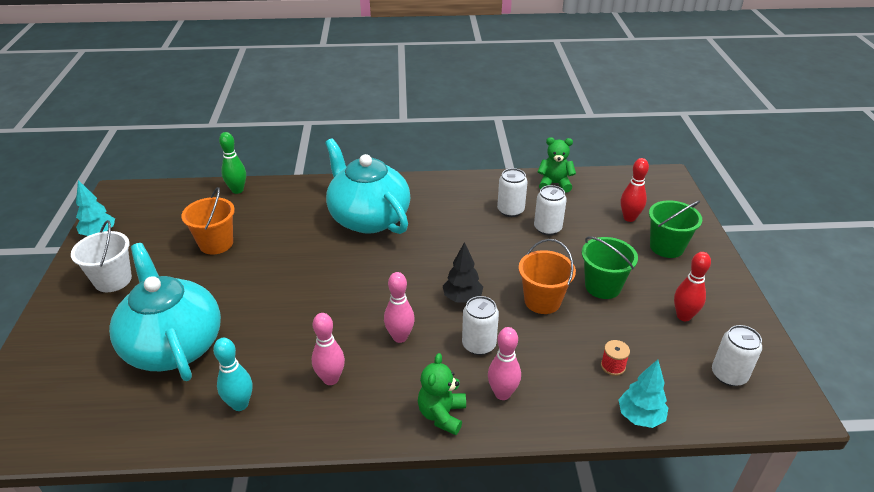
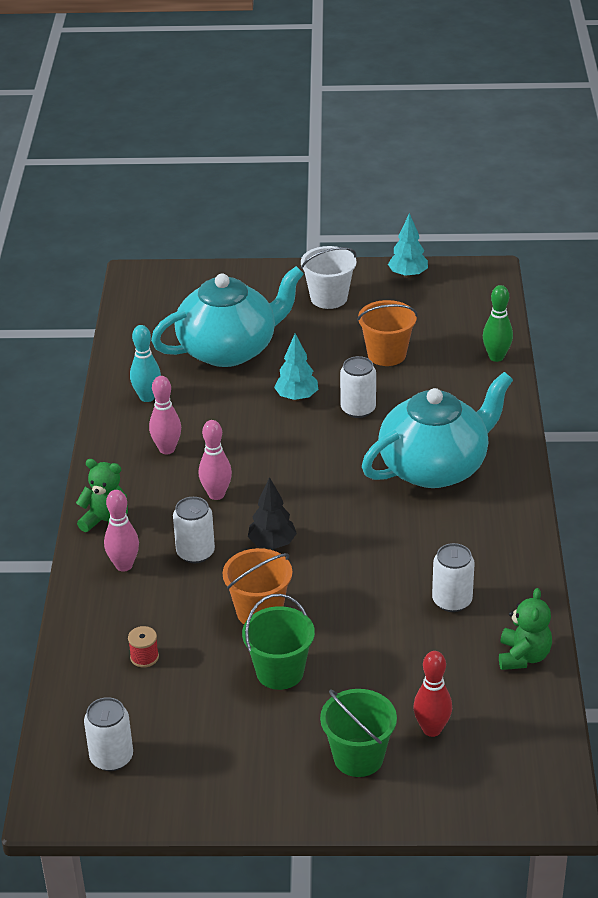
camera: 95 degrees right, 0 degrees up
white can [534,185,567,235] -> white can moved to [340,356,376,418]
turquoise tree [618,359,668,428] -> turquoise tree moved to [274,333,318,401]
red bowling pin [674,252,711,321] -> none

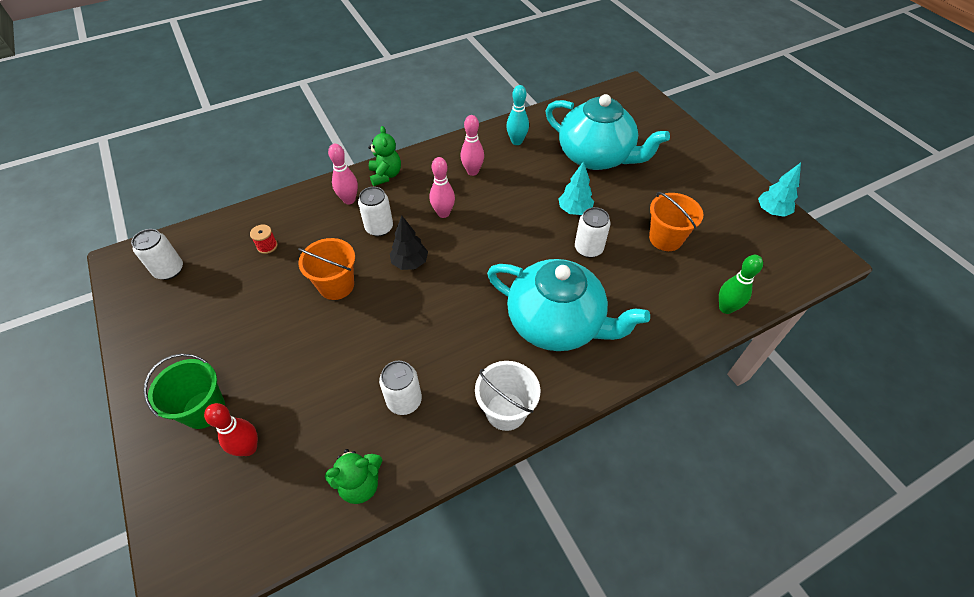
camera: 60 degrees right, 15 degrees up
green bucket [242,594,315,690] -> none
white bucket [301,246,357,309] -> white bucket moved to [475,361,540,431]

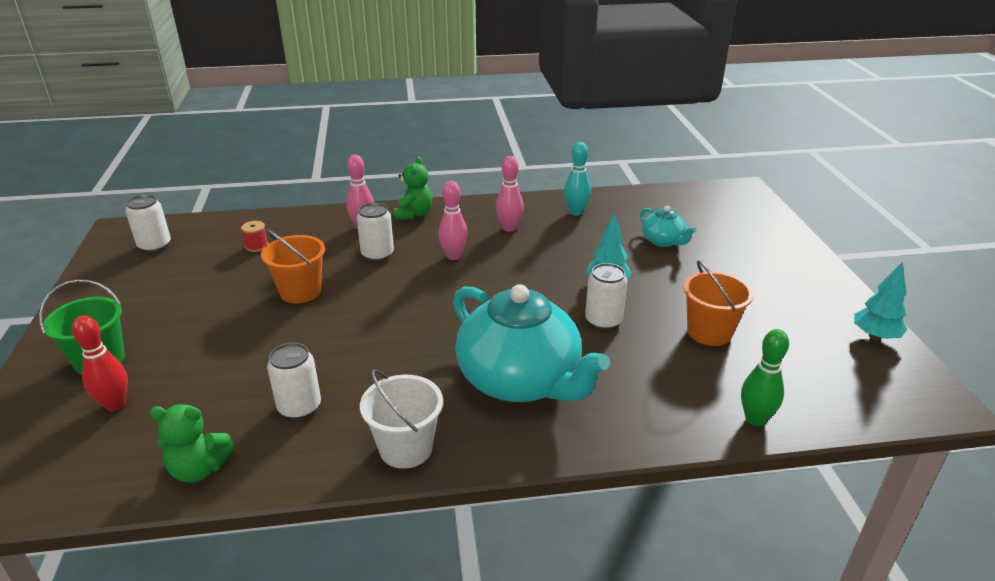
camera: 20 degrees right, 20 degrees down
black tree [390,216,428,270] -> none
turquoise teapot [546,94,670,170] -> turquoise teapot [640,206,696,247], size x0.46

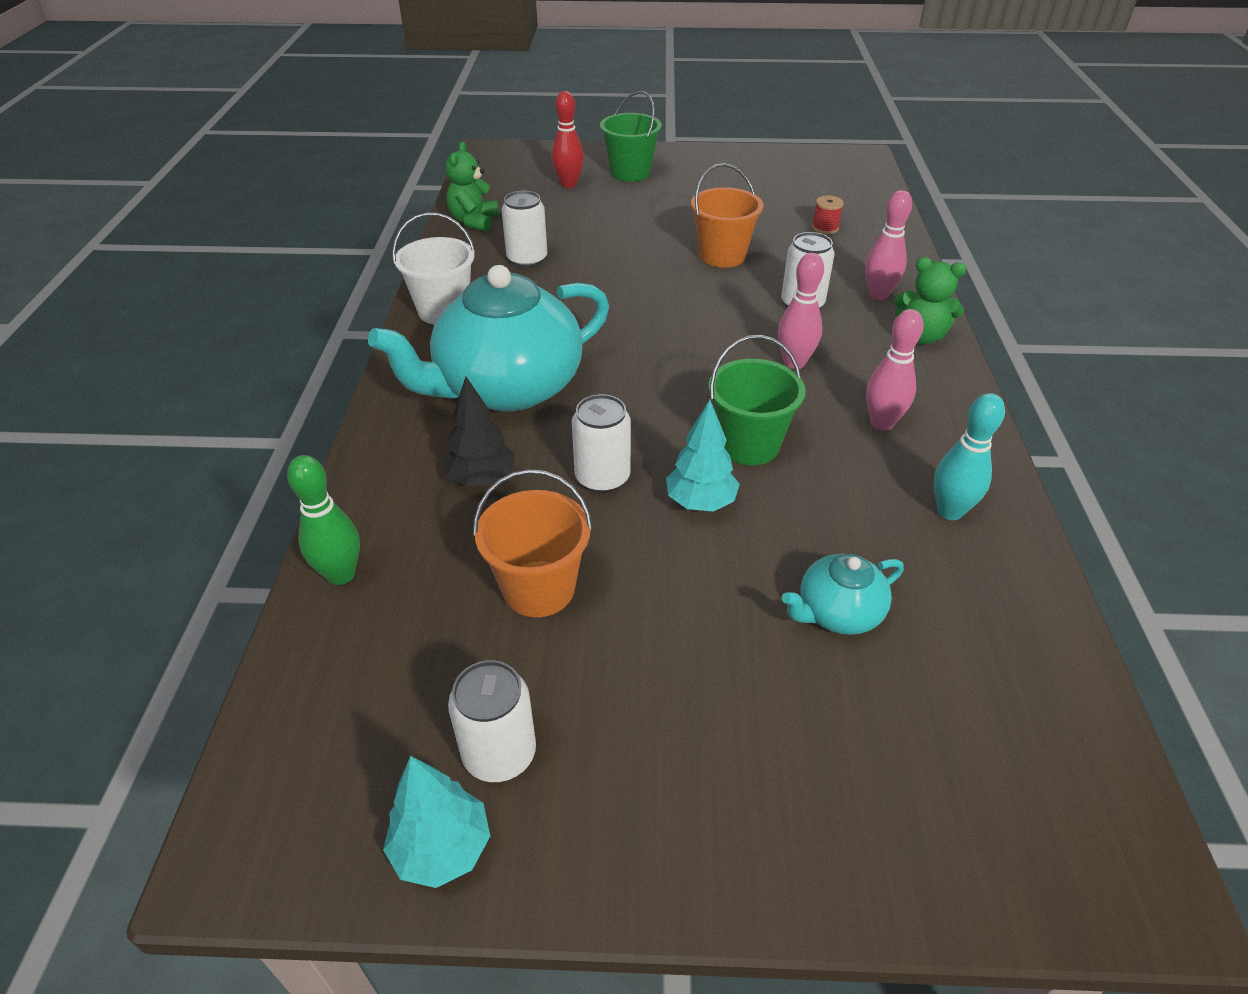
camera: 100 degrees right, 10 degrees up
white can [125,194,171,252] -> white can moved to [448,660,536,782]
none -> black tree [443,377,515,487]
none -> green bucket [708,335,805,465]

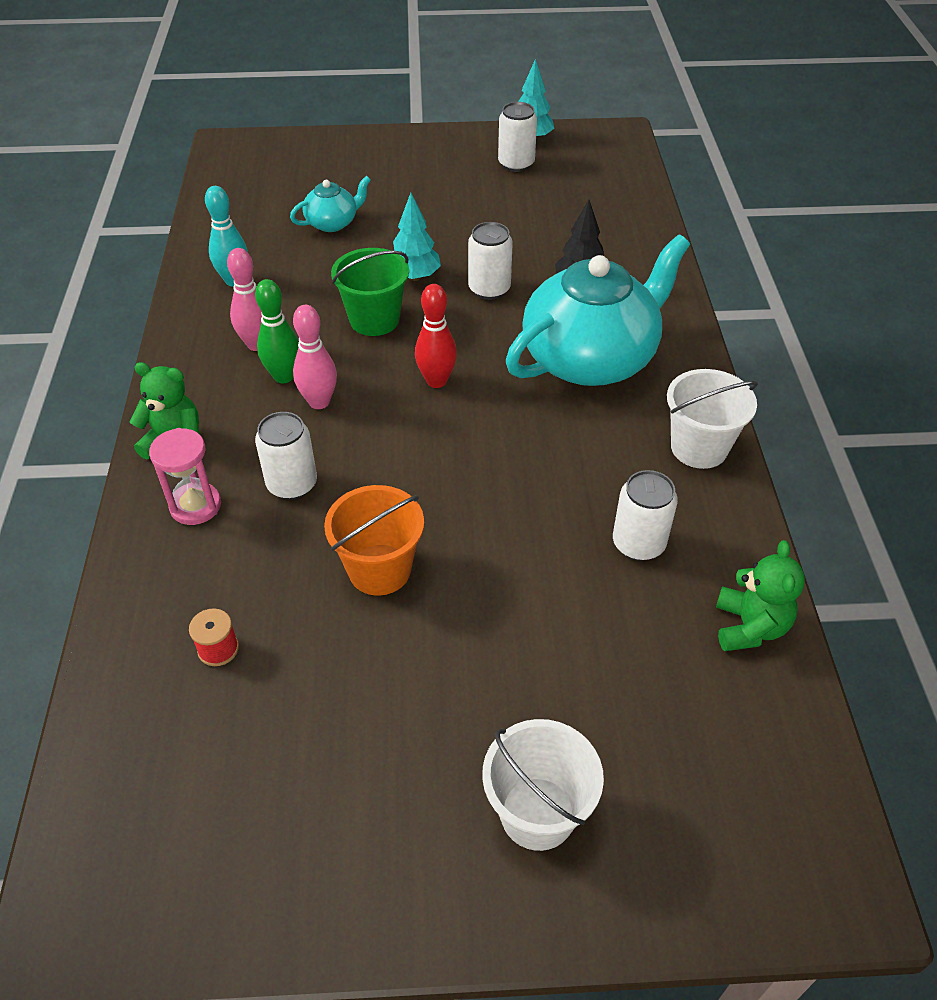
camera: 175 degrees right, 5 degrees up
green bowling pin [287,455,360,585] -> green bowling pin moved to [255,279,299,383]
orange bucket [473,469,592,617] -> none
red bowling pin [552,91,584,188] -> red bowling pin moved to [415,284,457,388]
green bucket [600,91,662,181] -> white bucket [482,719,604,851]
pink bowling pin [865,190,912,300] -> pink hourglass [149,428,221,525]

